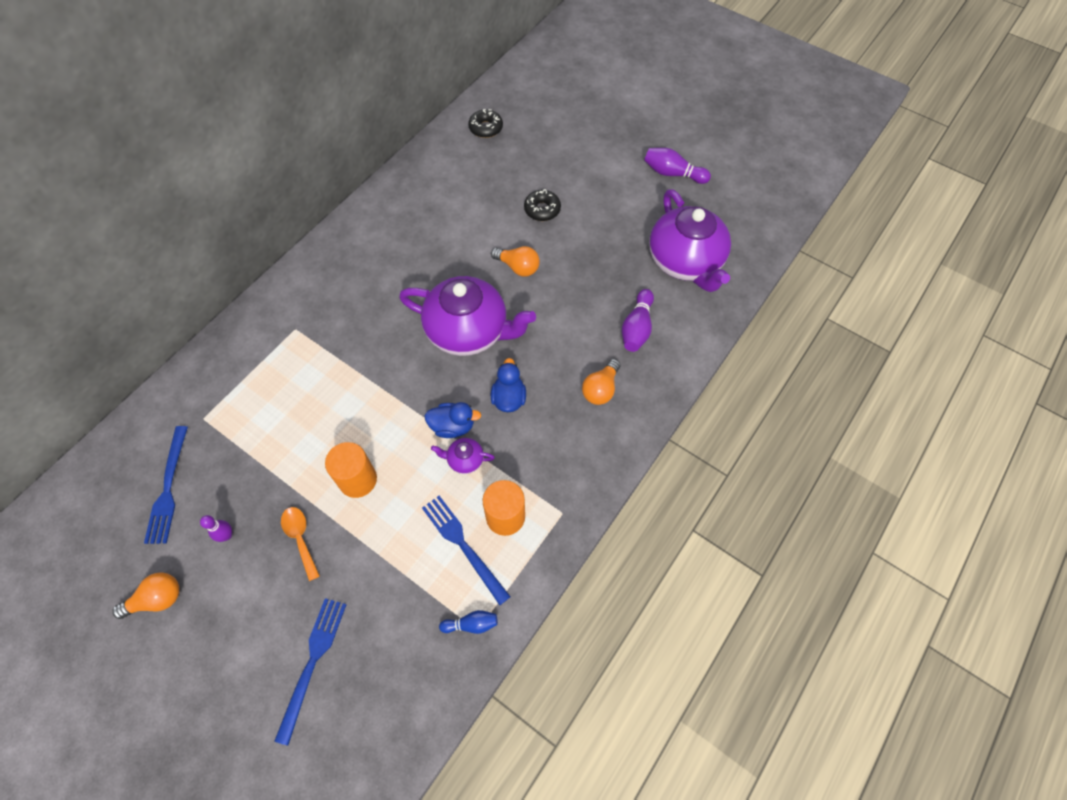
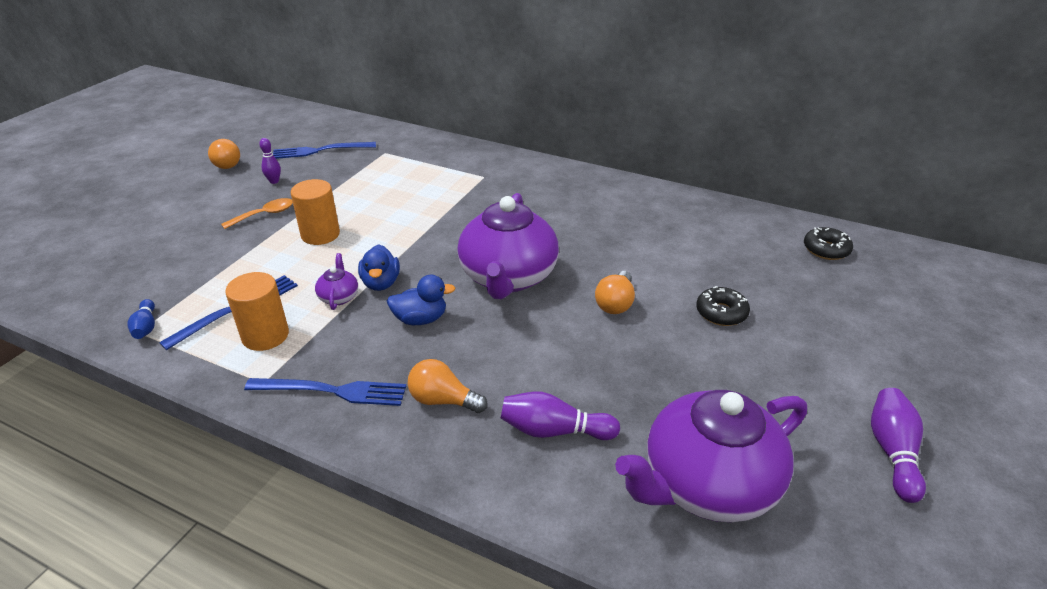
camera: 80 degrees right, 25 degrees down
blue fork [274,598,347,746] -> blue fork moved to [244,378,406,406]

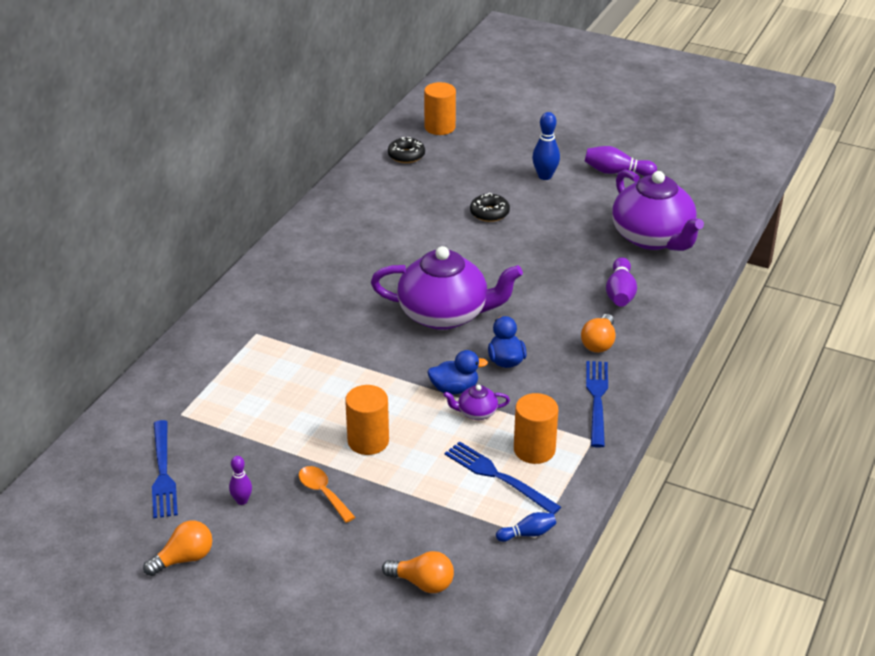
camera: 90 degrees left, 0 degrees up
orange light bulb [595,271,635,314] -> orange light bulb moved to [382,551,454,593]
none -> orange cylinder [424,82,456,135]
none -> blue bowling pin [532,112,560,180]

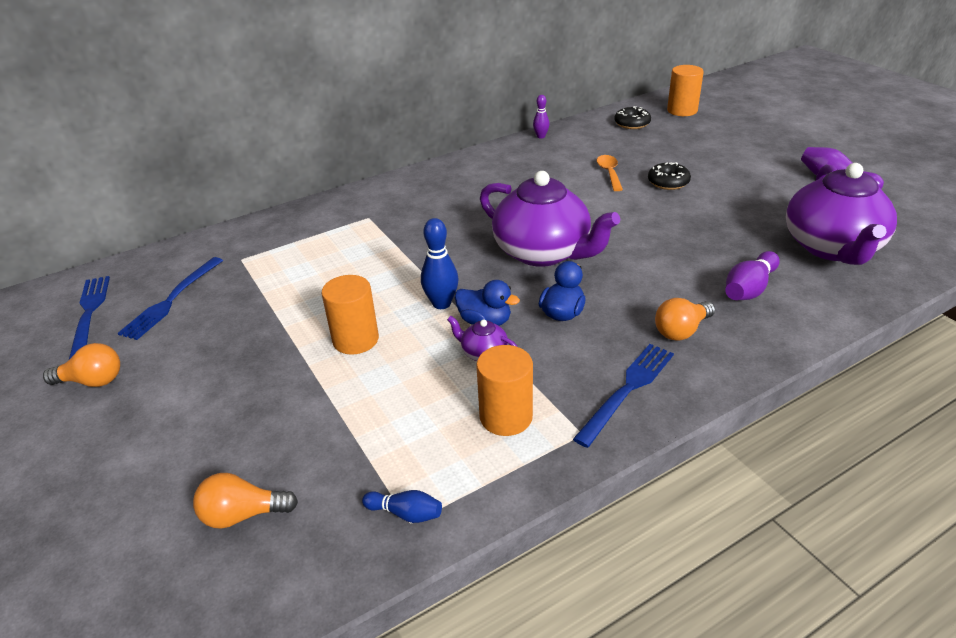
camera: 35 degrees right, 0 degrees up
purple bowling pin [229,456,252,505] -> purple bowling pin moved to [533,95,550,139]
orange spoon [299,466,355,523] -> orange spoon moved to [597,155,623,191]
orange light bulb [382,551,454,593] -> orange light bulb turned 120 degrees clockwise [193,473,298,529]
blue fork [445,441,561,514] -> blue fork moved to [69,276,110,359]
blue bowling pin [532,112,560,180] -> blue bowling pin moved to [421,218,458,309]

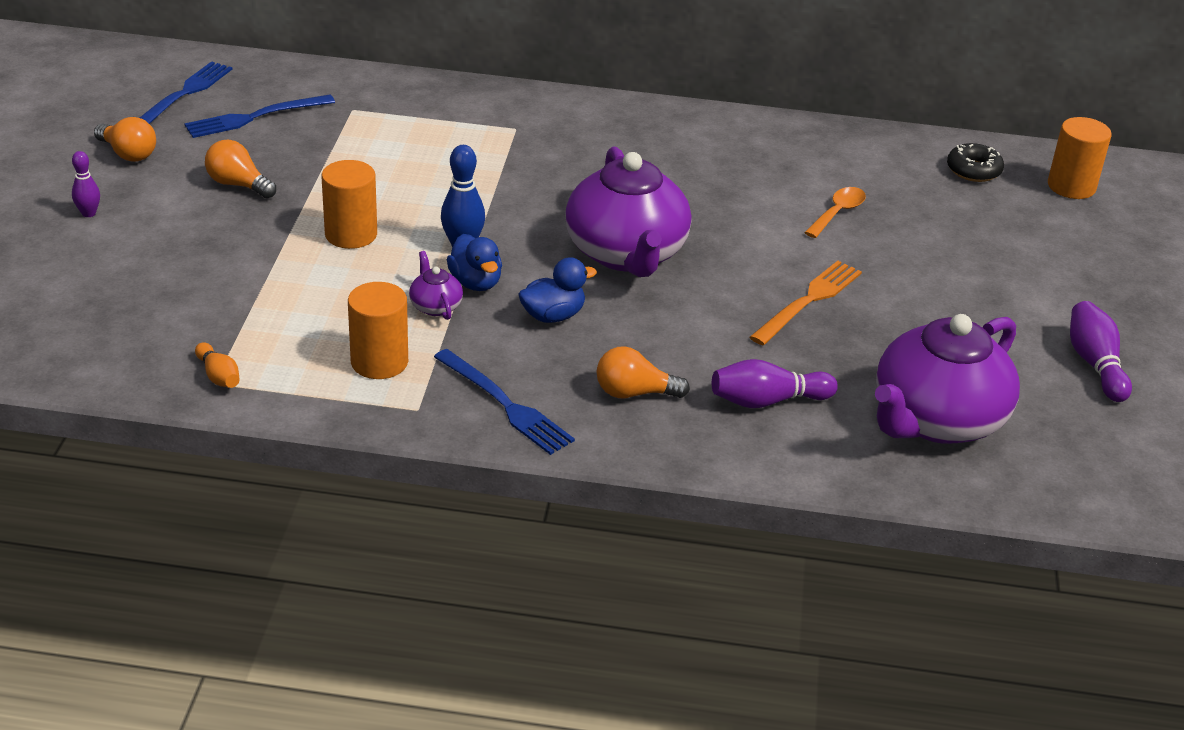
camera: 35 degrees right, 0 degrees up
orange light bulb [193,473,298,529] -> orange light bulb moved to [205,140,276,198]
blue bowling pin [362,490,442,523] -> orange bowling pin [195,342,240,388]
purple bowling pin [533,95,550,139] -> purple bowling pin moved to [72,151,100,217]
blue fork [573,344,674,448] -> blue fork turned 60 degrees clockwise [434,349,575,455]
black donut [648,162,691,190] -> none
none -> orange fork [750,261,862,345]

